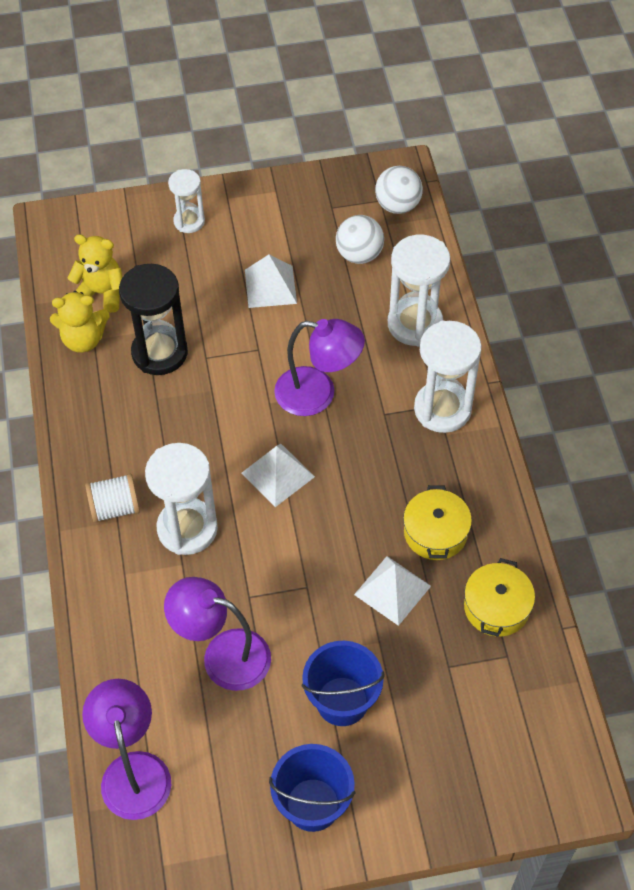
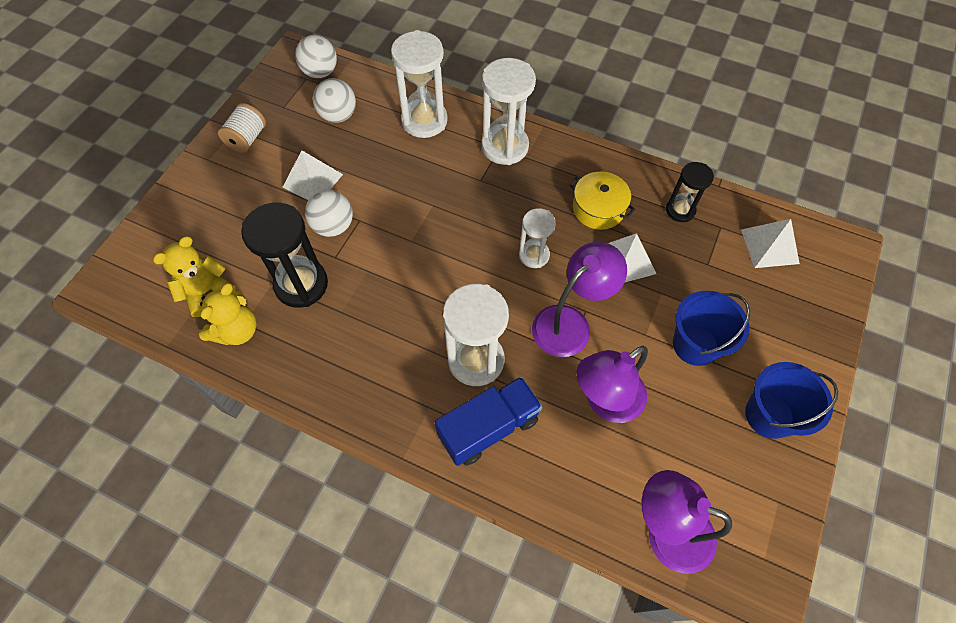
camera: 55 degrees left, 5 degrees up
white spool [85,474,140,523] -> white spool moved to [218,103,266,153]
white hourglass [168,169,205,233] -> white hourglass moved to [519,208,556,268]
white pyramid [241,444,315,507] -> white pyramid moved to [741,219,800,268]
purple lamp [274,319,365,416] -> purple lamp moved to [532,242,627,357]
yellow pot [464,558,535,637] -> black hourglass [666,162,714,222]
none -> white ball [305,189,353,237]
none -> blue truck [435,376,543,466]

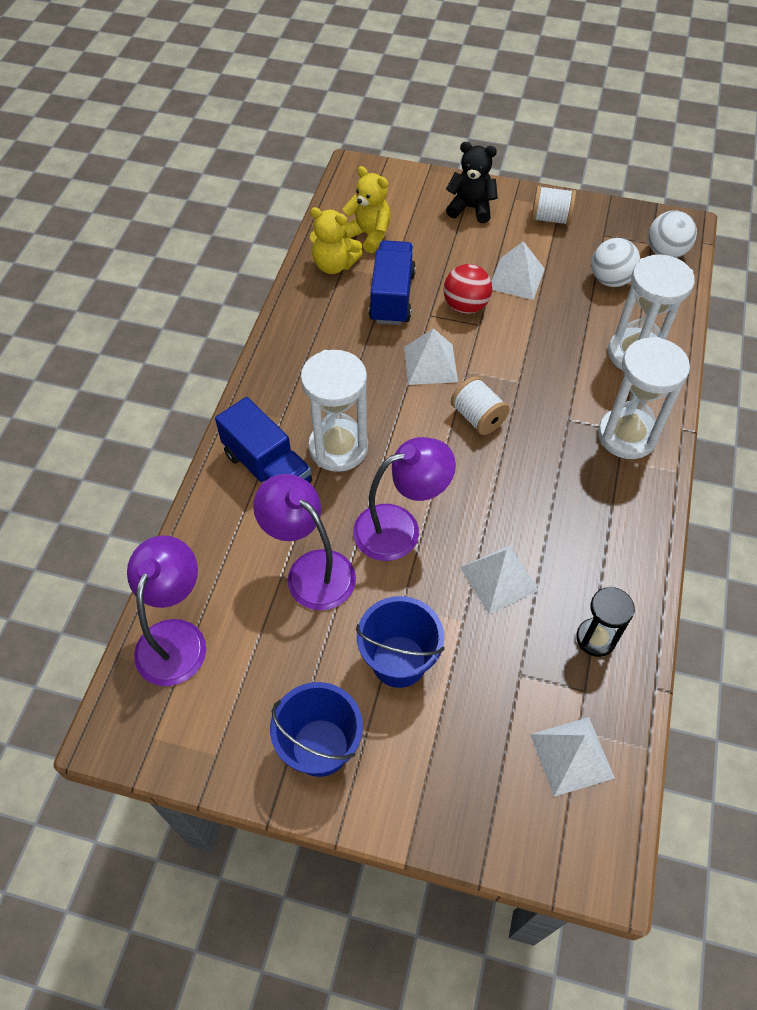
camera: 80 degrees right, 5 degrees down
black hourglass [241,203,328,308] -> blue truck [369,240,416,325]
white ball [305,189,353,237] -> red ball [444,264,492,314]
white hourglass [519,208,556,268] -> none
purple lamp [532,242,627,357] -> purple lamp turned 60 degrees counterclockwise [353,437,456,561]
yellow pot [570,172,635,230] -> none
none -> white pyramid [404,328,458,385]
none -> black teddy bear [446,142,498,223]
none -> white spool [451,376,510,435]

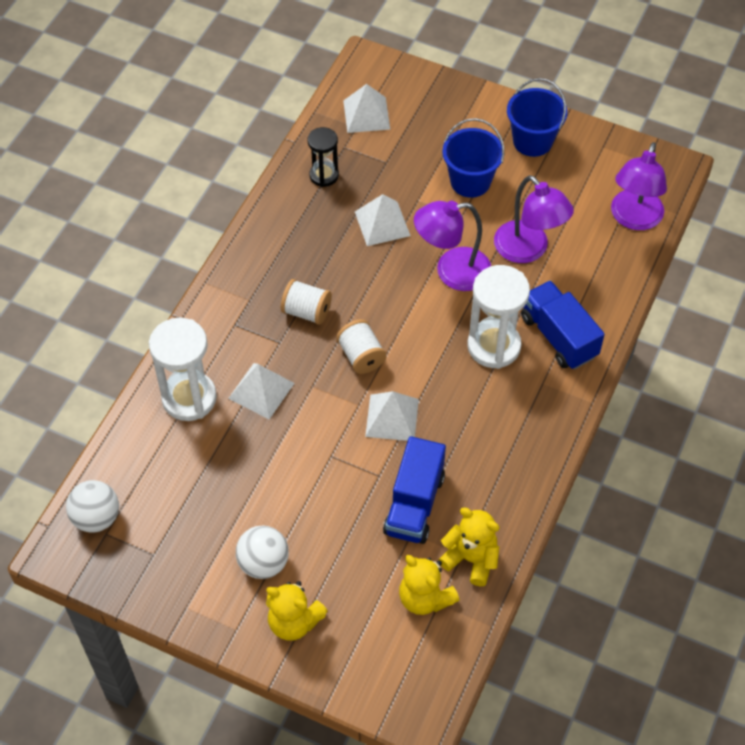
camera: 170 degrees left, 0 degrees up
red ball [444,264,492,314] -> none
black teddy bear [446,142,498,223] -> yellow teddy bear [266,581,328,640]
white pyramid [491,241,545,300] -> white pyramid moved to [228,363,295,419]
white spool [531,185,576,225] -> white spool moved to [281,279,332,325]
white ball [591,238,640,287] -> white ball moved to [236,526,289,579]
white hourglass [598,337,690,459] -> none

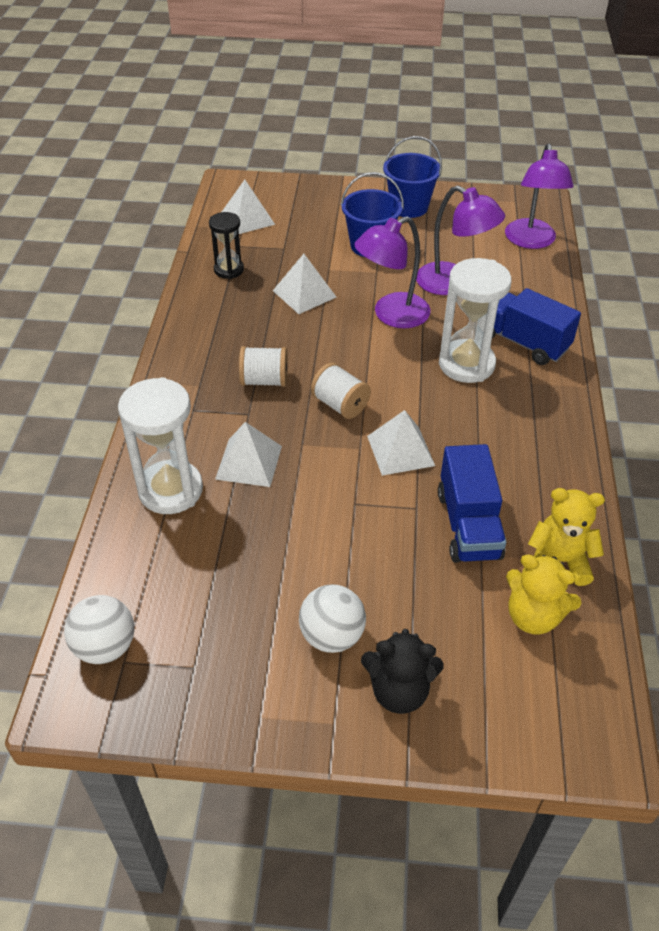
camera: 20 degrees left, 10 degrees down
yellow teddy bear [266,581,328,640] -> black teddy bear [361,629,444,714]

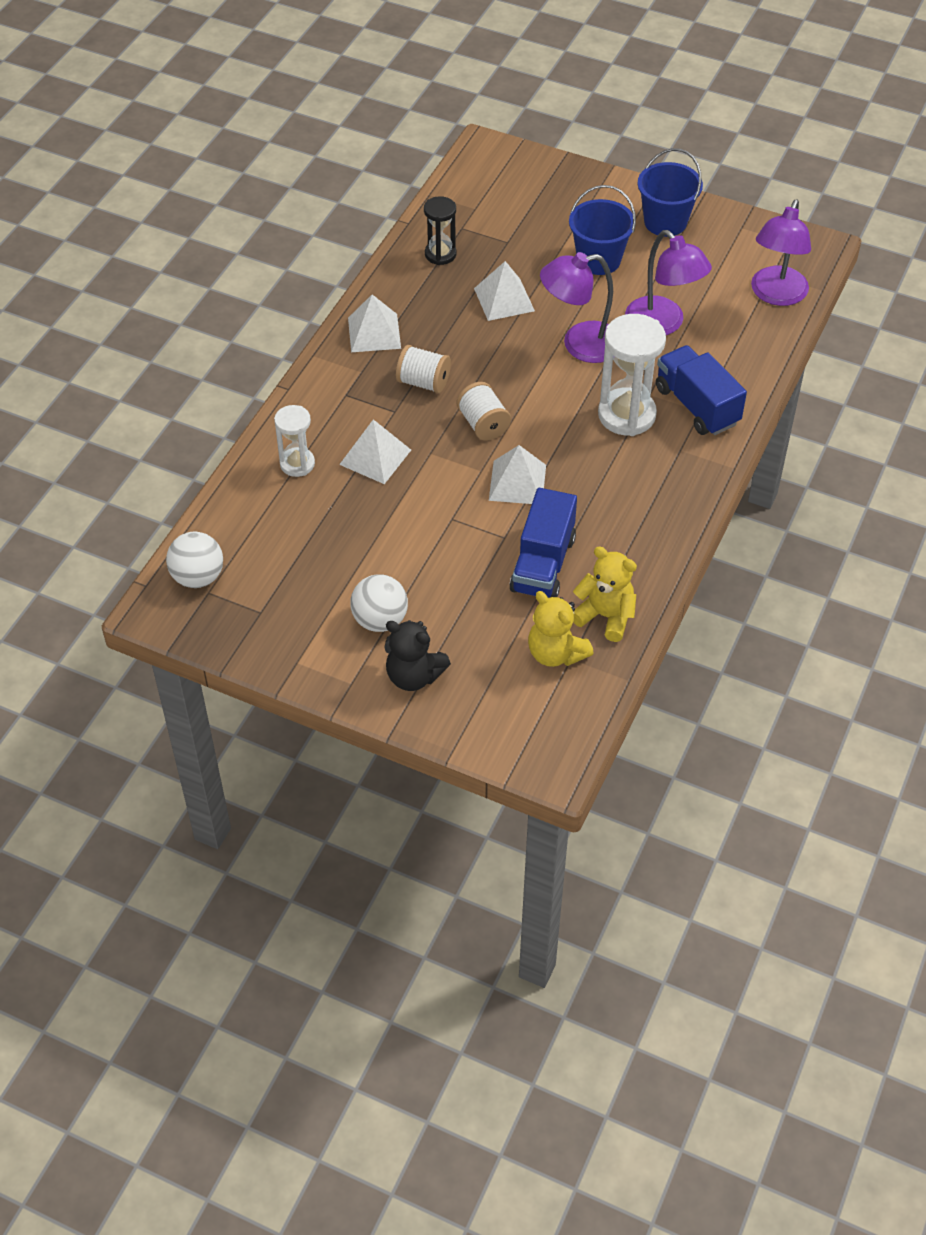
camera: 20 degrees right, 5 degrees up
white hourglass [118,377,203,514] -> white hourglass [274,405,315,477], size x0.59
white pyramid [222,180,275,234] -> white pyramid moved to [348,294,401,352]

